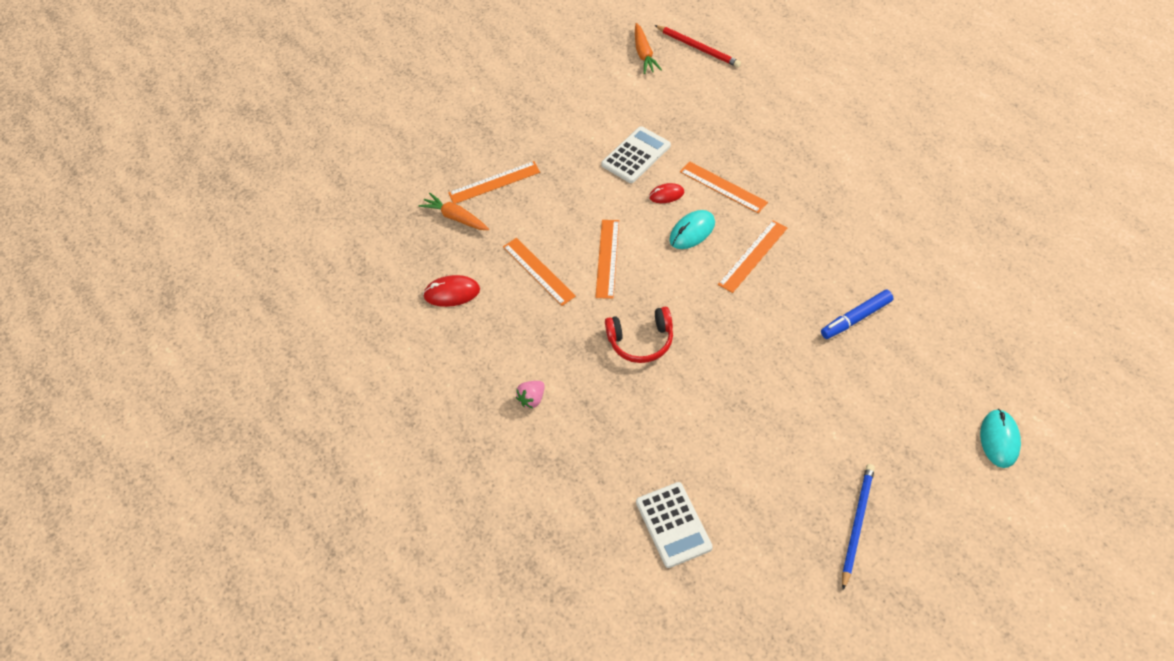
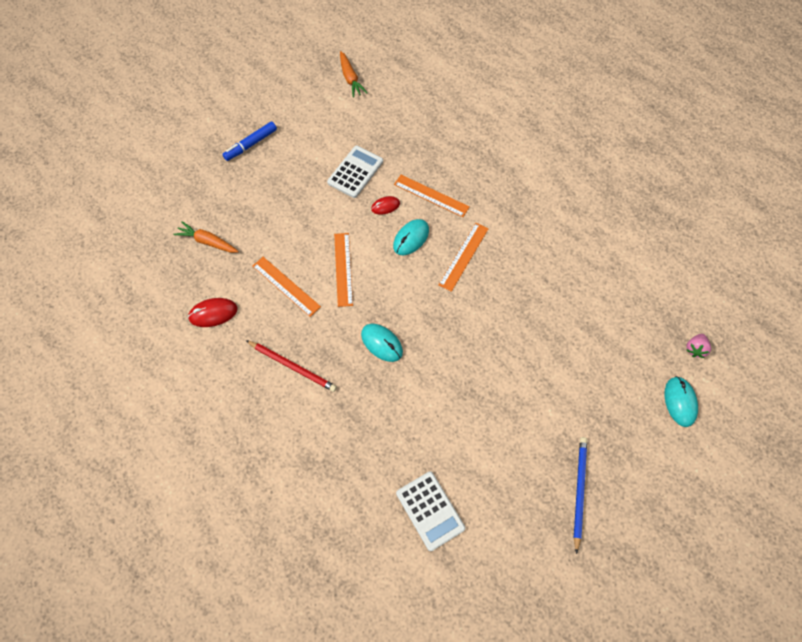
camera: 15 degrees left, 10 degrees up
orange ruler [448,161,540,204] -> none
pink strawberry [516,381,545,408] -> pink strawberry moved to [686,334,711,358]
red headphones [605,307,673,363] -> turquoise mouse [361,324,403,362]
red pencil [655,25,741,67] -> red pencil moved to [246,340,337,392]
blue marker [821,290,893,339] -> blue marker moved to [222,121,277,161]

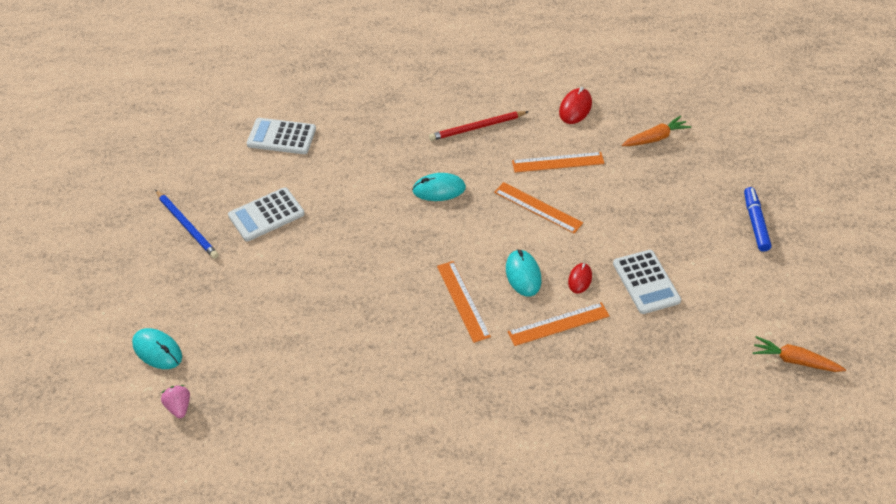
camera: 130 degrees right, 15 degrees down
none -> white calculator [228,187,305,241]

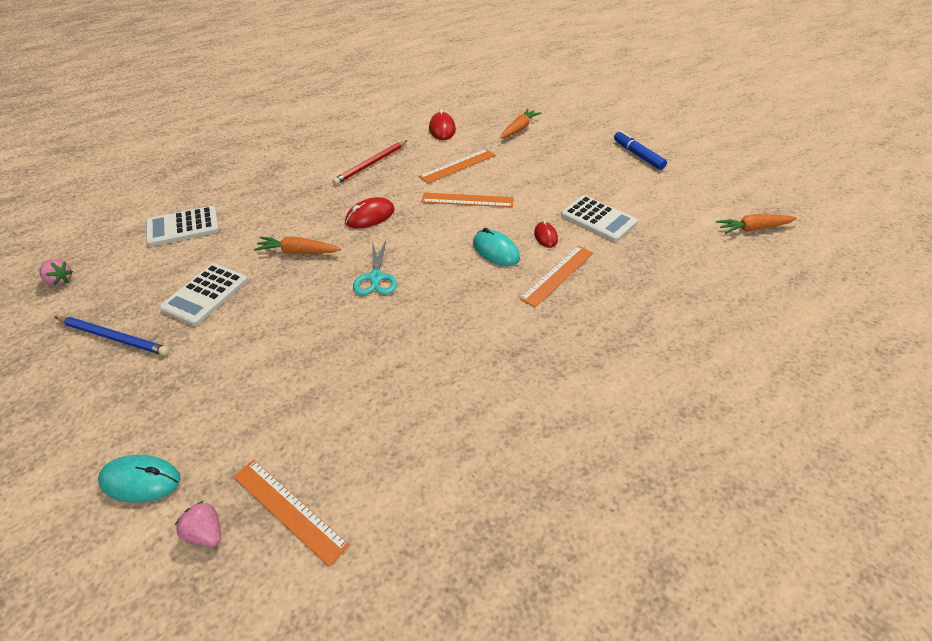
camera: 30 degrees left, 5 degrees down
turquoise mouse [412,173,466,201] -> red mouse [345,197,395,228]
orange ruler [437,261,491,343] -> orange ruler moved to [233,460,350,566]
none -> pink strawberry [39,259,73,287]
none -> orange carrot [254,237,341,253]
none -> turquoise scissors [353,240,397,295]

